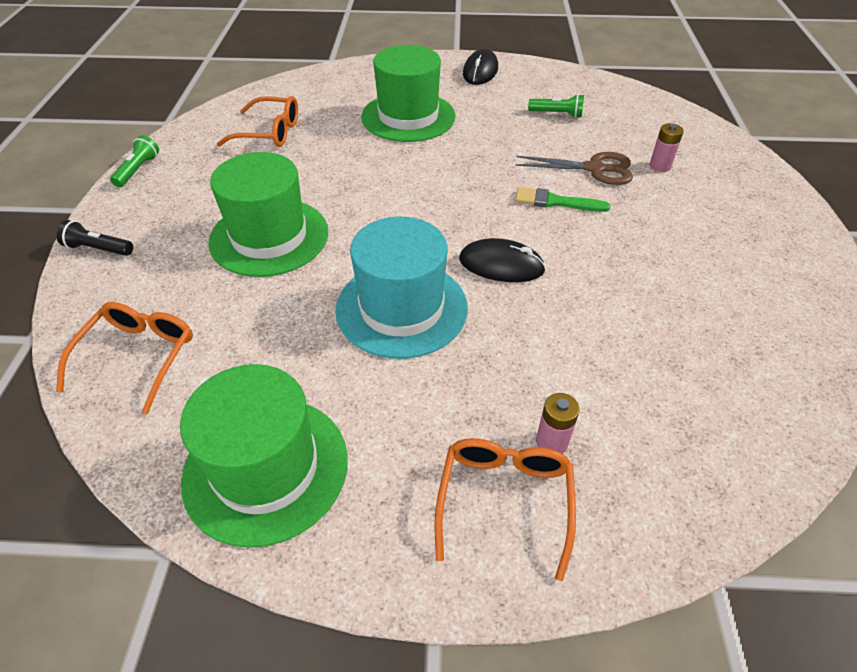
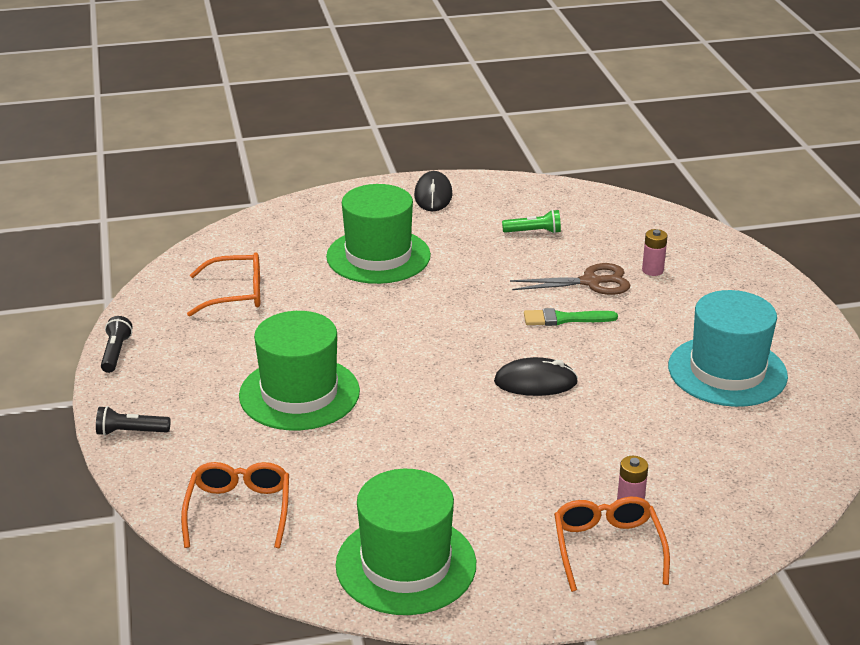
camera: 15 degrees left, 15 degrees down
green flashlight [110,135,159,187] -> black flashlight [101,316,133,373]
turquoise hat [335,217,468,359] -> turquoise hat moved to [668,290,788,407]

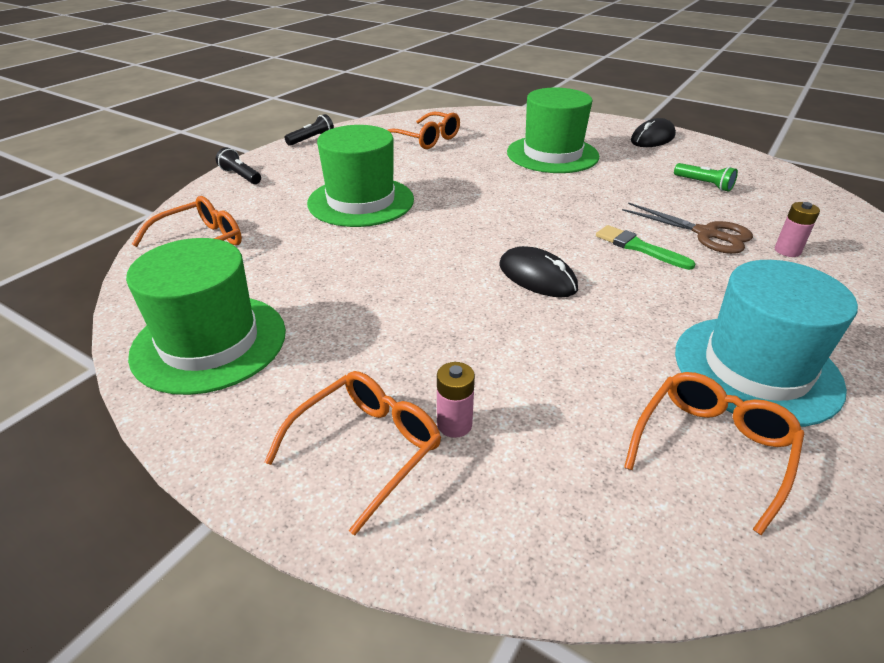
camera: 45 degrees right, 5 degrees up
none -> orange glasses [624,372,804,535]

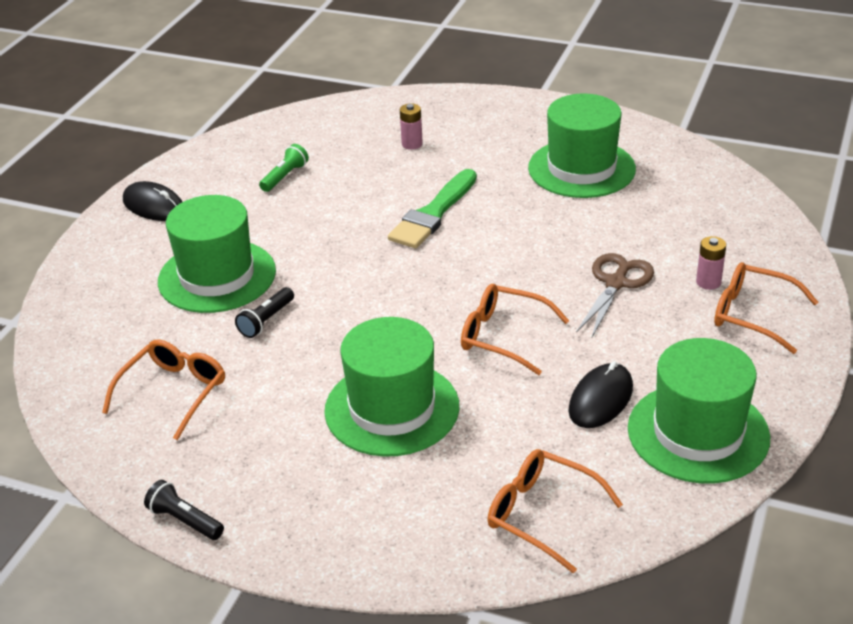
camera: 100 degrees left, 0 degrees up
black flashlight [216,147,261,184] -> black flashlight moved to [235,287,294,338]
black mouse [499,246,578,298] -> black mouse moved to [569,361,633,428]
green brush [596,225,695,270] -> green brush [388,169,477,248], size x1.52
brown scissors [622,202,753,254] -> brown scissors moved to [576,253,654,337]
orange glasses [624,372,804,535] -> orange glasses moved to [461,284,569,375]
turquoise hat [675,260,858,427] -> green hat [528,93,636,198]

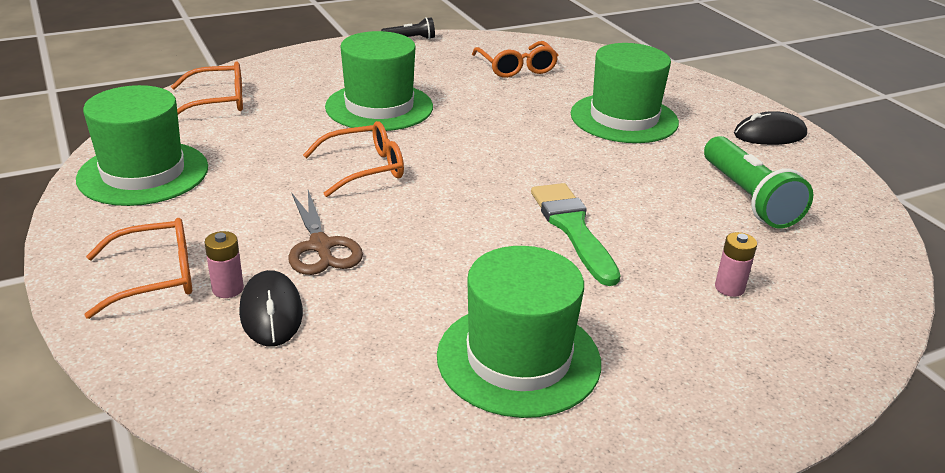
camera: 130 degrees right, 5 degrees down
black flashlight [235,287,294,338] -> none
green flashlight [259,144,309,192] -> green flashlight [704,136,813,228], size x1.93
black mouse [569,361,633,428] -> black mouse moved to [239,270,303,347]

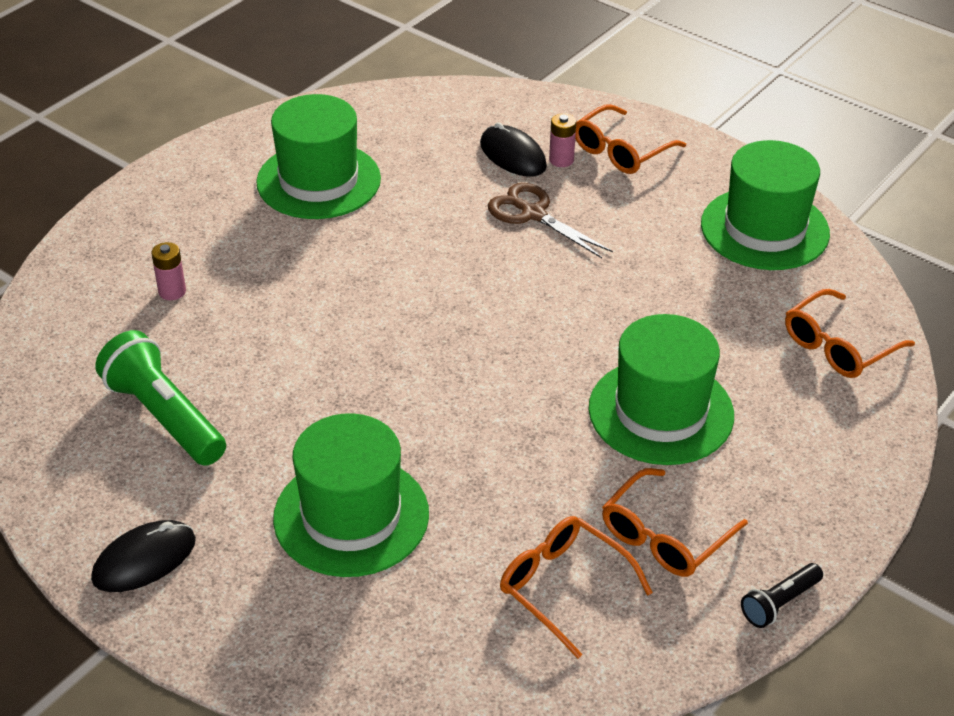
camera: 155 degrees right, 10 degrees up
orange glasses [303,121,404,197] -> orange glasses moved to [602,468,748,577]
green brush [531,183,621,286] -> none

